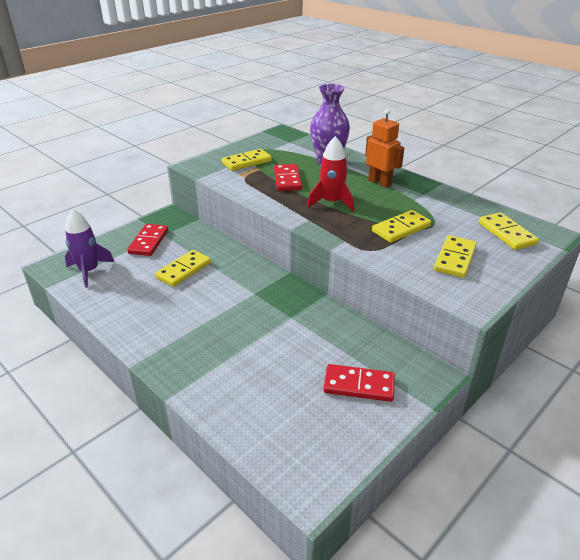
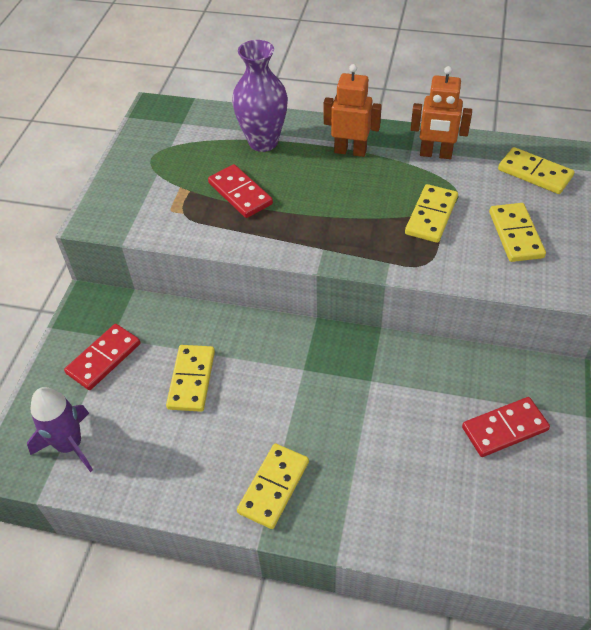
camera: 30 degrees left, 15 degrees up
red domino [127,224,168,256] -> red domino turned 60 degrees clockwise [64,324,140,390]
yellow domino [222,149,272,171] -> yellow domino moved to [237,443,309,529]
red rocket [307,136,354,211] -> none
none -> orange robot [410,66,472,159]

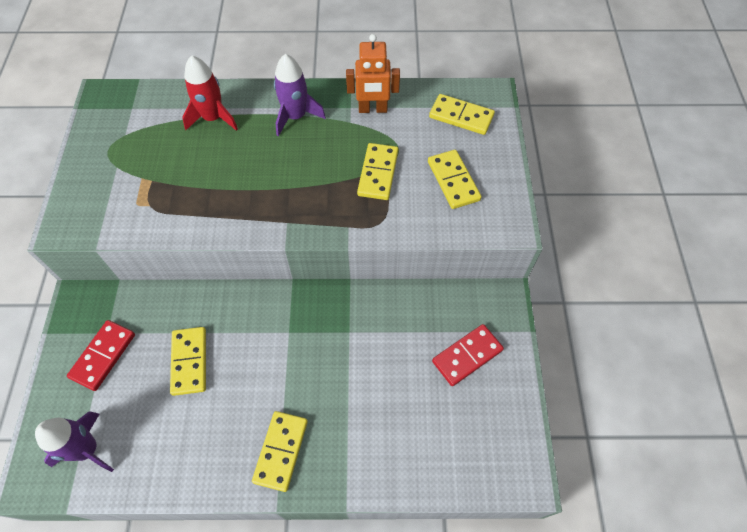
camera: 15 degrees left, 10 degrees up
red domino [208,164,273,218] -> none
purple vase [232,40,288,152] -> red rocket [182,55,238,131]
orange robot [324,64,382,157] -> purple rocket [274,54,326,137]

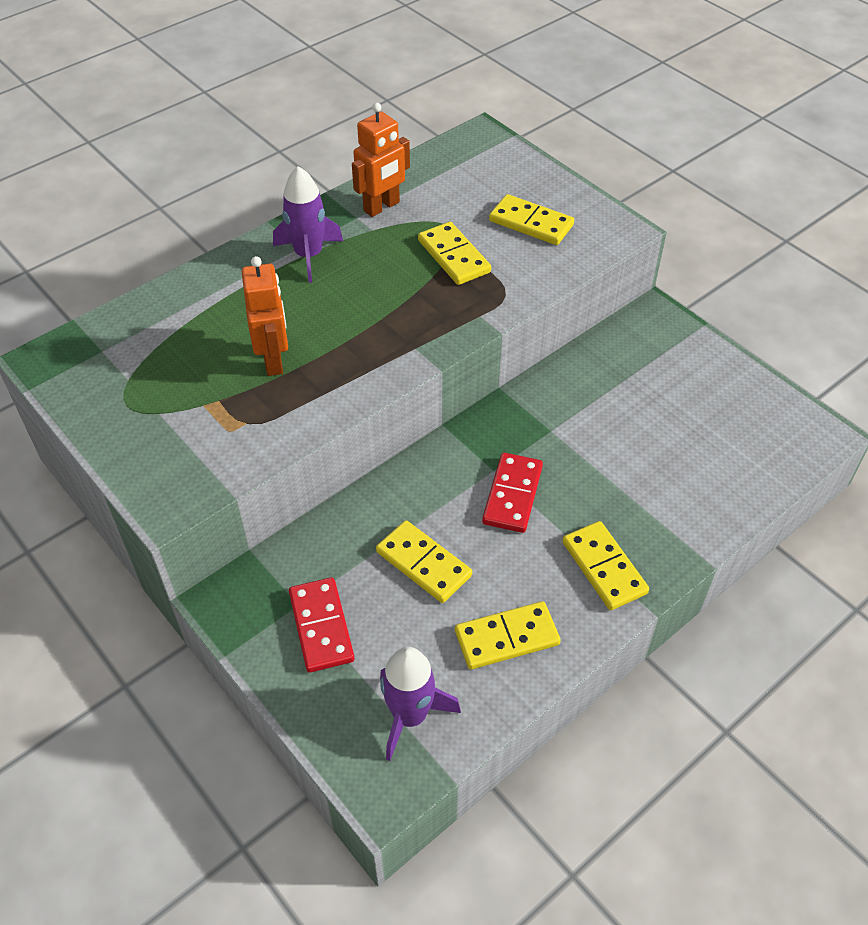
camera: 40 degrees left, 10 degrees down
red rocket [182,55,238,131] -> none
yellow domino [429,94,495,135] -> yellow domino moved to [455,601,561,670]
red domino [432,324,504,386] -> red domino moved to [482,453,543,533]
none -> orange robot [242,256,288,376]

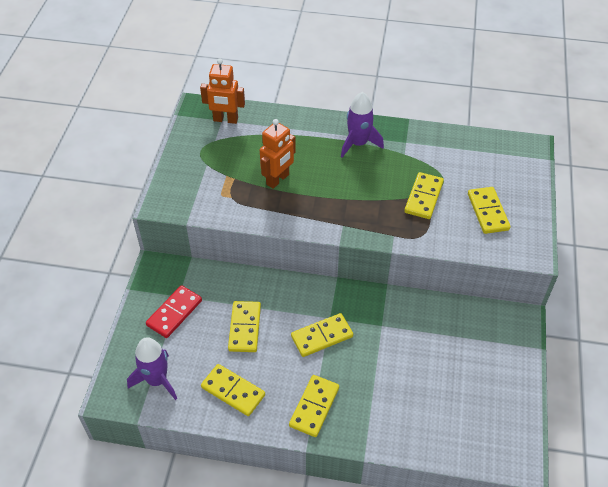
camera: 50 degrees right, 0 degrees up
orange robot [352,103,410,217] -> orange robot moved to [200,58,245,124]
red domino [482,453,543,533] -> yellow domino [291,313,353,357]

